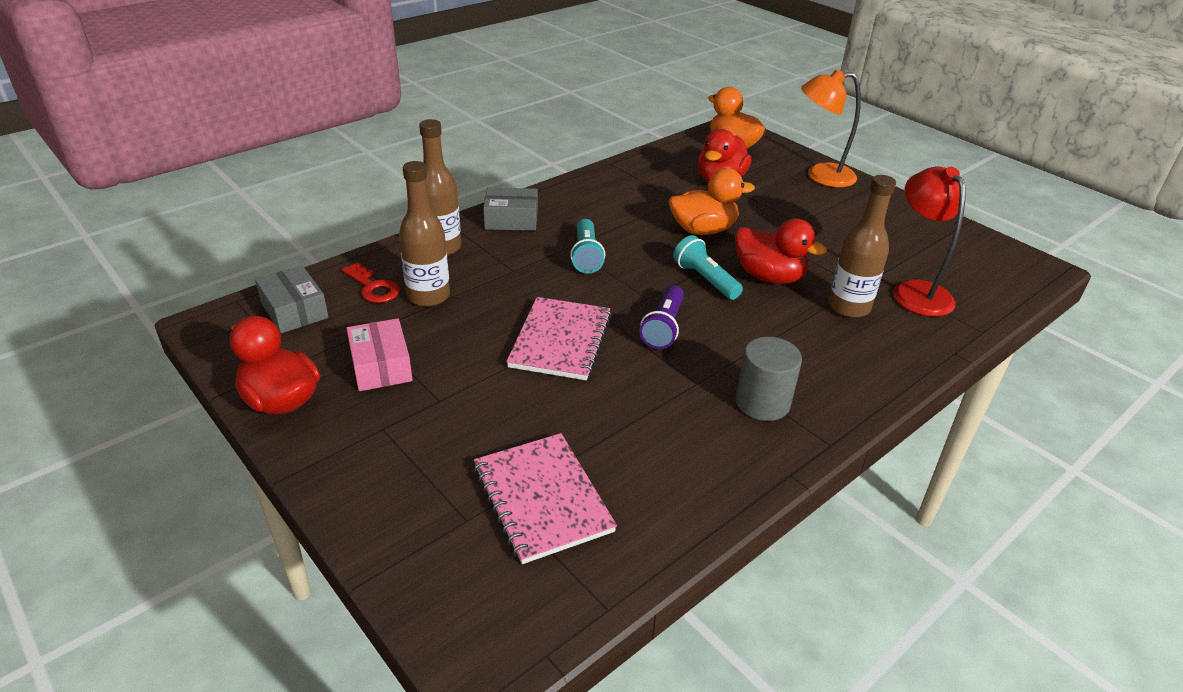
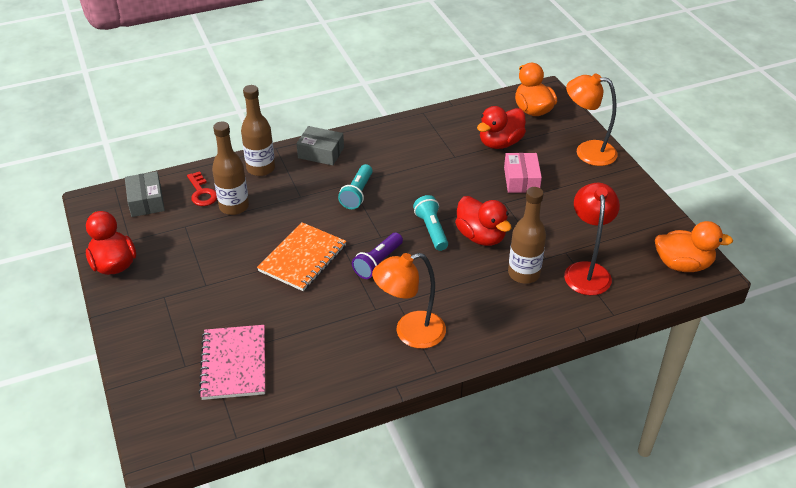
camera: 20 degrees right, 5 degrees up
pink box [346,318,413,391] -> pink box moved to [504,153,542,193]
pink notebook [506,297,611,380] -> orange notebook [257,222,346,291]
orange duck [669,168,755,235] -> orange duck moved to [655,221,733,272]
grey cylinder [736,337,802,421] -> orange lamp [372,253,446,349]

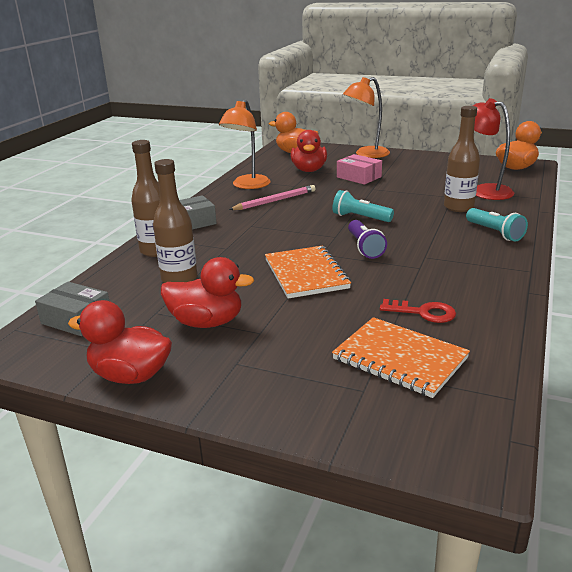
camera: 45 degrees left, 15 degrees down
red key [187,171,217,206] -> red key moved to [380,299,456,323]
pink notebook [199,325,265,400] -> orange notebook [332,317,470,398]
turquoise flashlight [338,164,373,209] -> turquoise flashlight moved to [466,208,528,242]
orange lamp [372,253,446,349] -> orange lamp moved to [219,99,271,189]
red duck [455,196,512,246] -> red duck moved to [161,257,254,328]
none -> pink pencil [229,185,316,210]

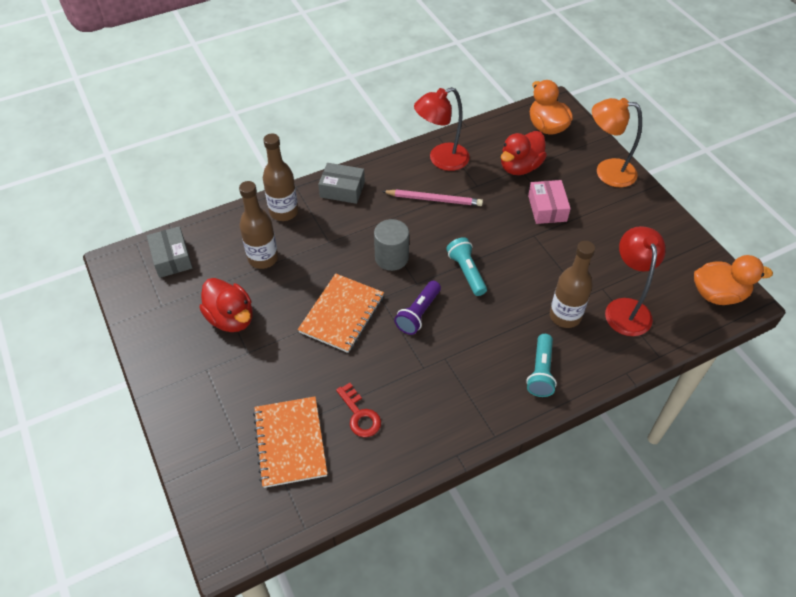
camera: 40 degrees right, 25 degrees up
red duck [68,300,172,384] -> none
orange lamp [219,99,271,189] -> red lamp [414,87,470,171]
none -> grey cylinder [374,219,409,271]

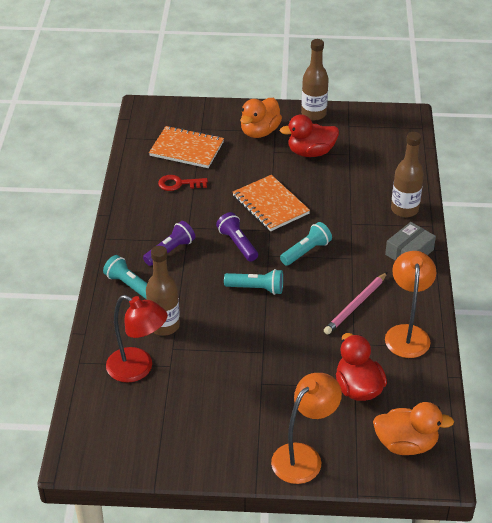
camera: 120 degrees right, 10 degrees down
grey box [147,226,192,278] -> none
brown bottle [239,181,278,269] -> brown bottle moved to [301,39,329,120]
grey cylinder [374,219,409,271] -> turquoise flashlight [280,222,332,266]
red lamp [414,87,470,171] -> orange lamp [385,251,436,358]
pink box [528,180,571,224] -> none
orange duck [694,255,773,305] -> orange duck moved to [240,98,282,138]
none -> purple flashlight [143,221,195,266]

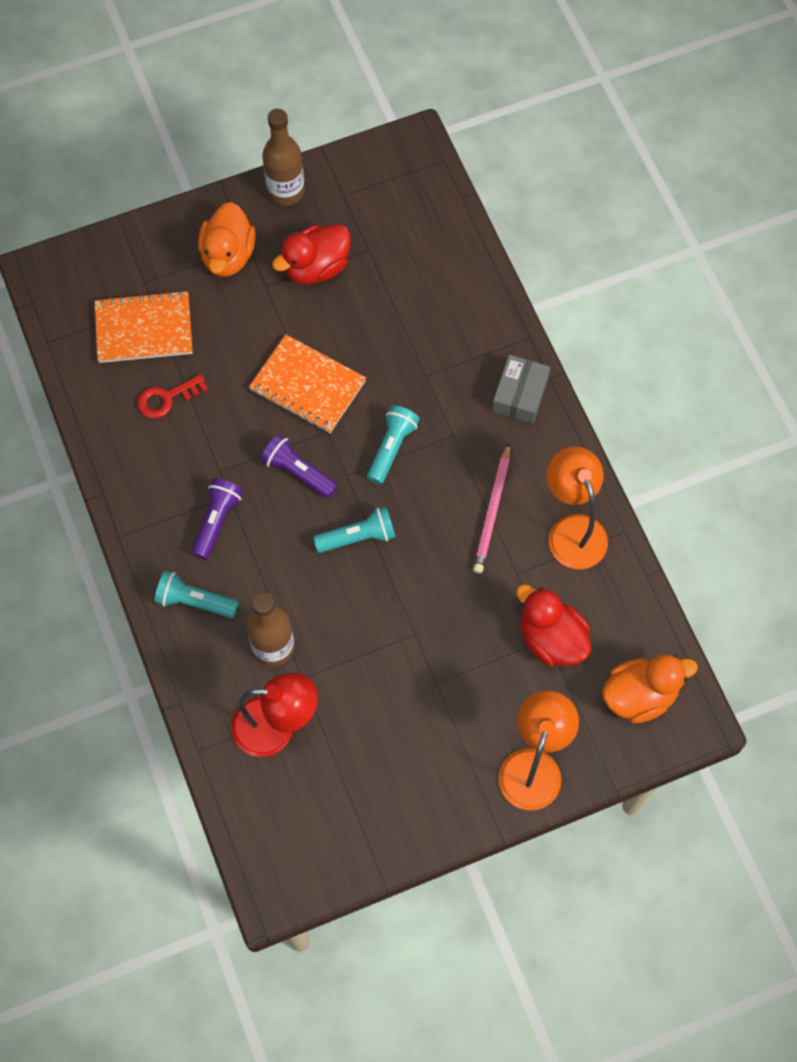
camera: 25 degrees left, 25 degrees up
brown bottle [391,132,424,217] -> none

